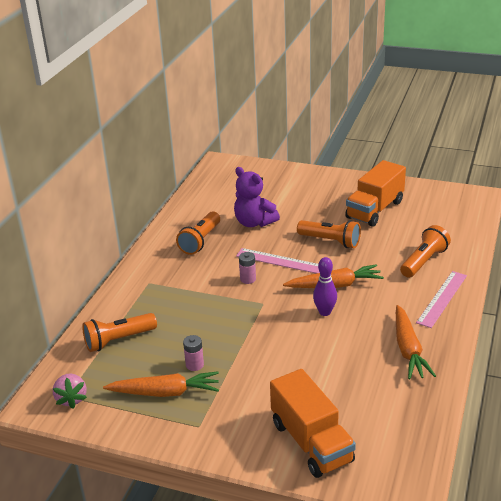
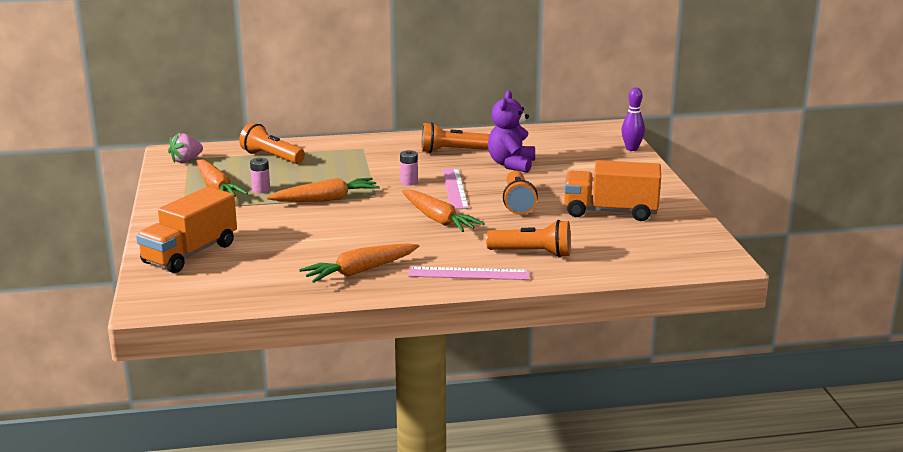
camera: 60 degrees right, 10 degrees down
purple bowling pin [313,257,337,316] -> purple bowling pin moved to [621,87,645,151]
none -> orange carrot [267,178,380,202]

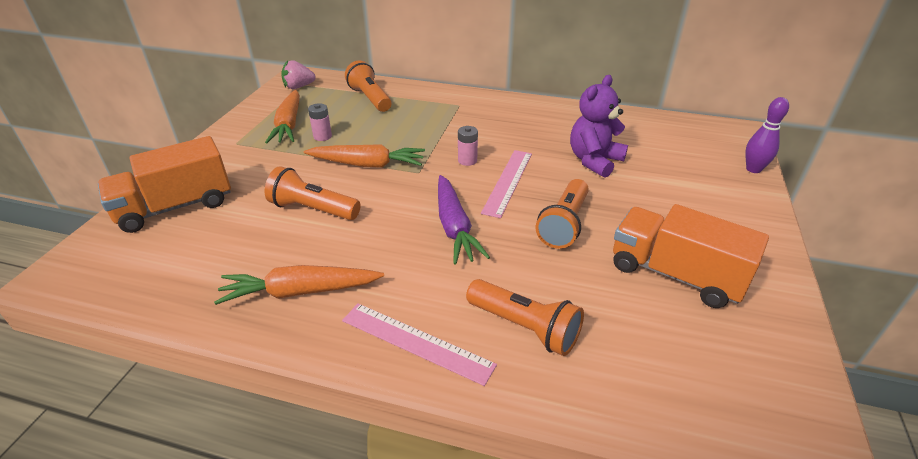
camera: 25 degrees right, 15 degrees up
orange carrot [402,190,485,232] -> purple carrot [438,175,490,265]
orange flashlight [421,122,489,153] -> orange flashlight moved to [264,166,361,220]

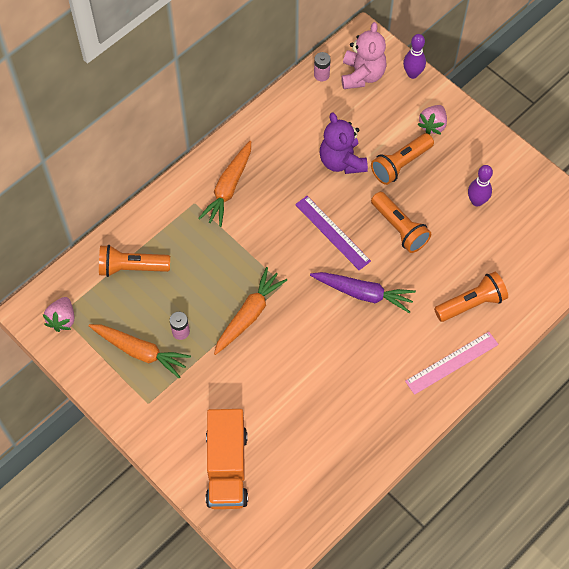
camera: 60 degrees left, 25 degrees up
orange carrot [214,265,384,305] -> orange carrot moved to [198,141,251,227]
orange flashlight [264,166,361,220] -> orange flashlight moved to [371,133,434,185]
pink battery [458,126,478,166] -> pink battery moved to [314,52,331,81]
pink ruler [481,150,532,218] -> purple ruler [295,196,371,270]
orange truck [613,204,769,308] -> purple bowling pin [468,165,493,207]
none -> pink teddy bear [341,22,387,89]
none -> pink strawberry [417,105,447,135]

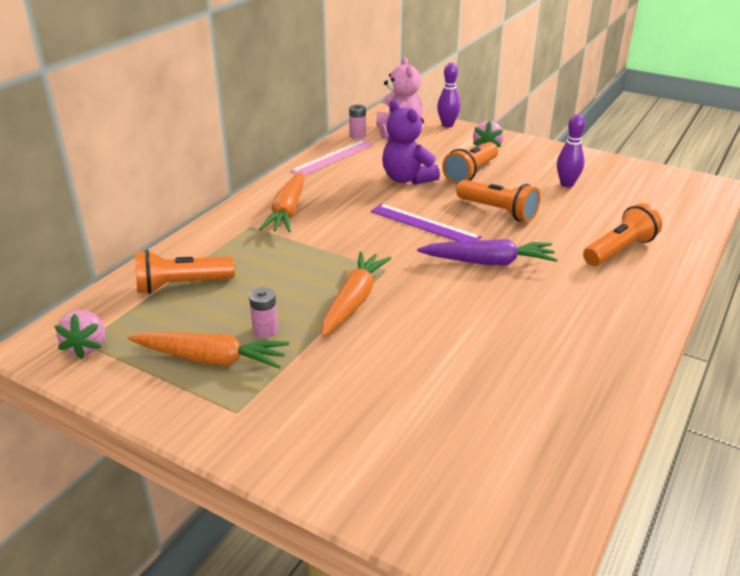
camera: 15 degrees left, 30 degrees down
orange truck [206,409,248,509] -> none
pink ruler [405,332,499,395] -> pink ruler moved to [291,140,375,176]

